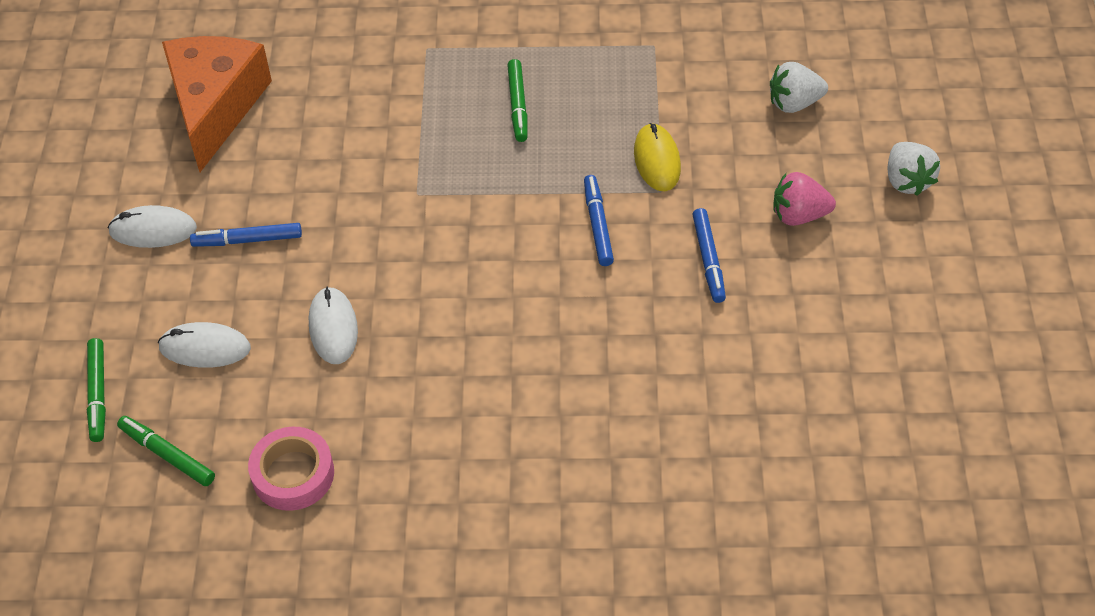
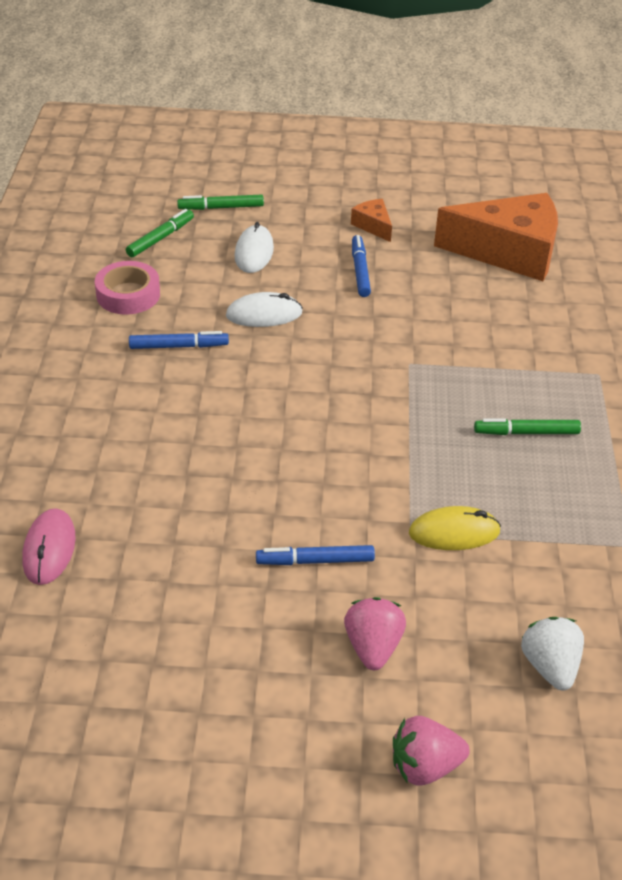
camera: 90 degrees right, 10 degrees down
white mouse [108,205,197,248] -> orange cheese [351,199,392,242]
blue marker [584,175,614,266] -> blue marker moved to [129,331,229,349]
white strawberry [888,142,940,196] -> pink strawberry [393,716,470,786]
none -> pink mouse [22,508,76,585]

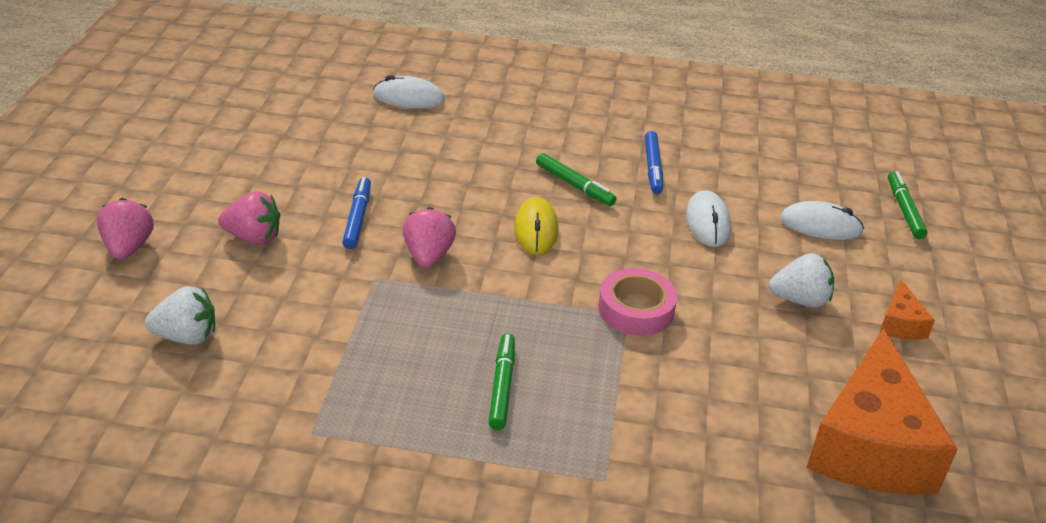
camera: 95 degrees right, 5 degrees down
pink mouse [22,508,76,585] -> white mouse [373,75,445,108]
pink tape [95,261,160,315] -> pink tape moved to [598,268,677,336]
green marker [126,209,194,257] -> green marker moved to [536,153,617,206]
orange cheese [351,199,392,242] -> orange cheese turned 120 degrees clockwise [880,280,935,339]
blue marker [352,235,371,297] -> white strawberry [769,253,834,307]
yellow mouse [409,506,501,550] -> yellow mouse moved to [514,197,558,255]
none -> pink strawberry [403,207,456,268]

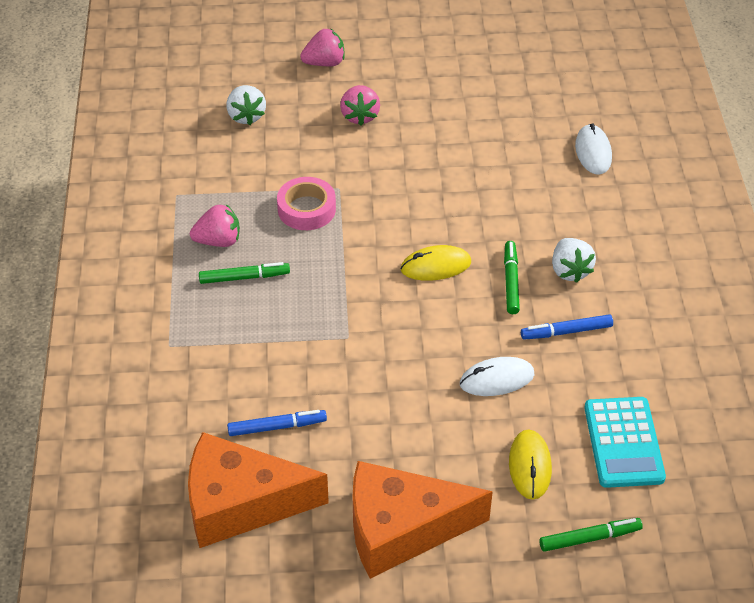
camera: 80 degrees right, 10 degrees up
blue marker [342,177,371,249] -> blue marker moved to [227,410,327,436]
pink strawberry [403,207,456,268] -> pink strawberry moved to [190,204,240,247]
green marker [536,153,617,206] -> green marker turned 150 degrees clockwise [504,241,520,314]
pink tape [598,268,677,336] -> pink tape moved to [277,177,336,230]
white strawberry [769,253,834,307] -> white strawberry moved to [552,238,596,283]
white mouse [780,201,864,240] -> yellow mouse [509,429,552,500]
orange cheese [880,280,935,339] -> orange cheese [352,461,493,579], size x2.33
none -> turquoise calculator [584,397,666,488]

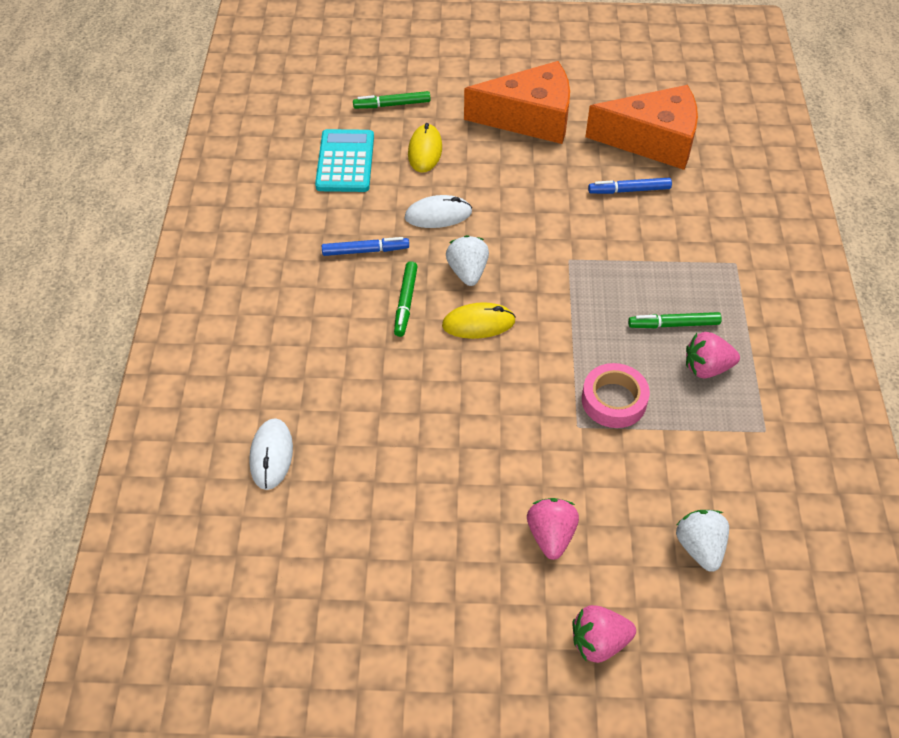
camera: 175 degrees left, 5 degrees up
white strawberry [552,238,596,283] -> white strawberry moved to [446,235,489,286]

